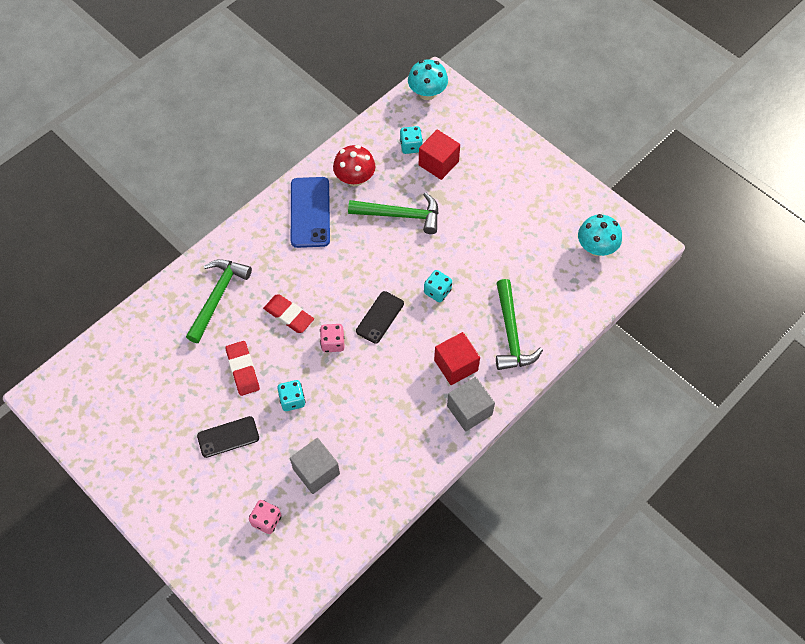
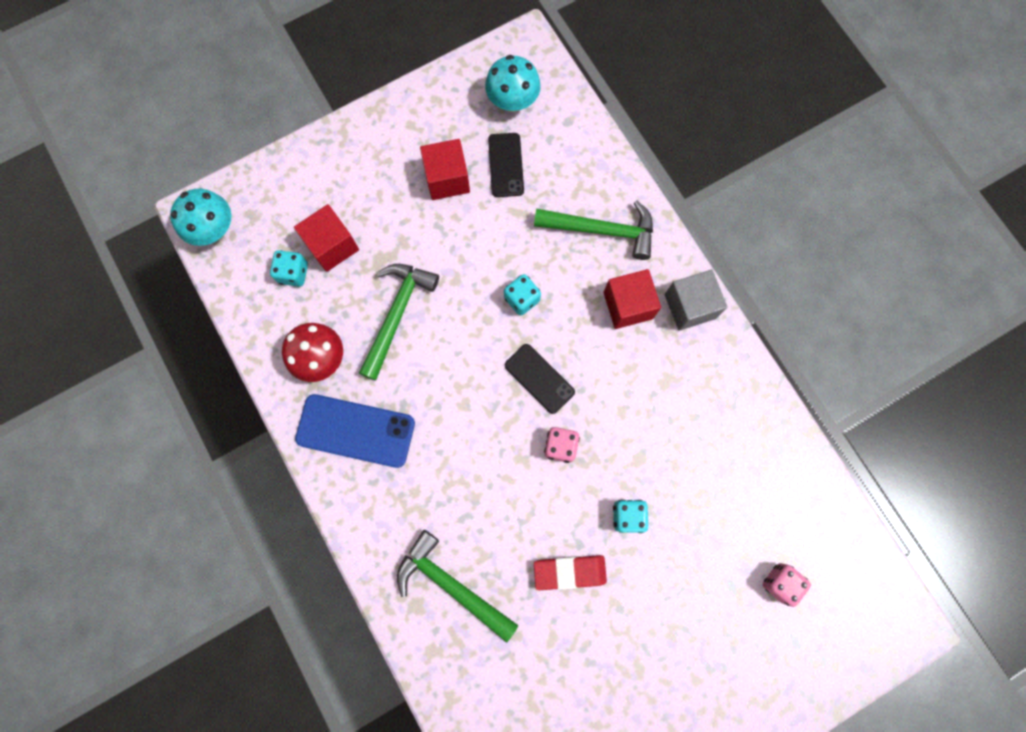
camera: 75 degrees left, 15 degrees up
black phone [197,416,259,458] -> black phone moved to [488,133,524,197]
red eraser [263,294,314,333] -> none
grey cube [290,438,340,494] -> none
none -> red cube [420,139,470,200]

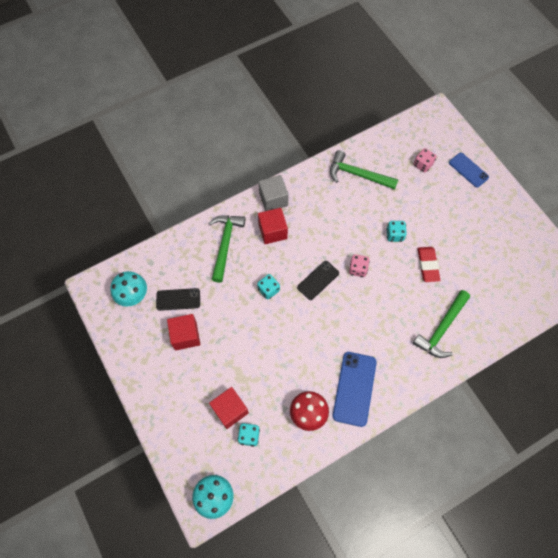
camera: 90 degrees left, 10 degrees down
green hammer [359,264,439,381] -> green hammer moved to [330,150,399,190]
none -> blue phone [449,153,489,188]

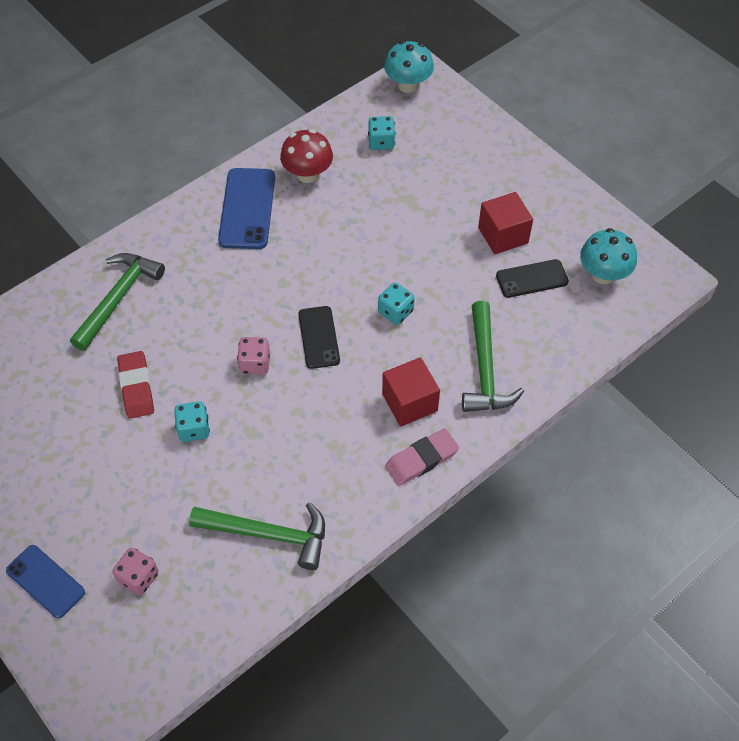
camera: 170 degrees right, 10 degrees down
red cube [209,387,249,429] -> none
grey cube [259,175,289,211] -> pink eraser [385,428,459,486]
black phone [297,261,339,300] -> black phone turned 45 degrees counterclockwise [298,306,340,369]

